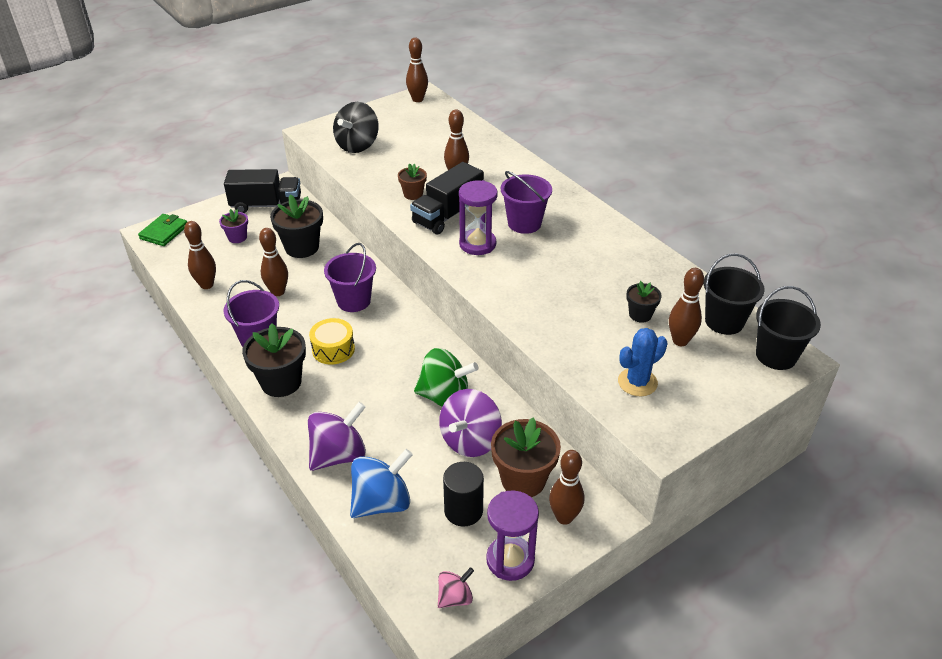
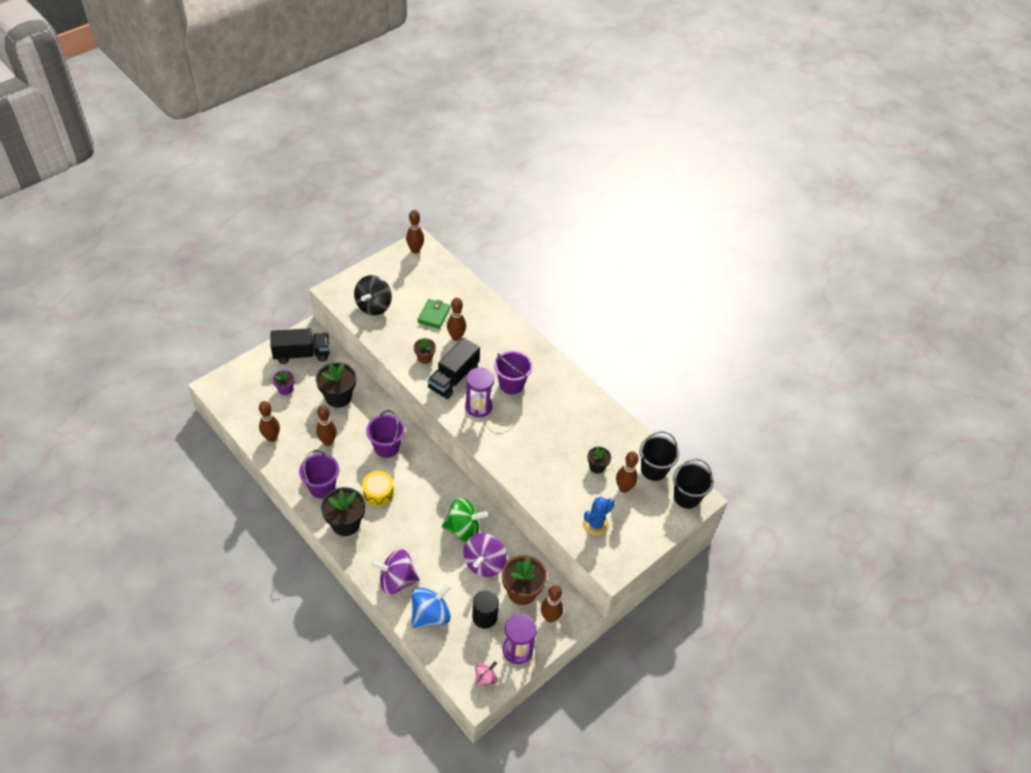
camera: 10 degrees left, 10 degrees up
green wallet [138,214,187,246] -> green wallet moved to [418,299,450,329]
purple spinning top [308,402,366,471] -> purple spinning top turned 135 degrees counterclockwise [371,549,420,595]

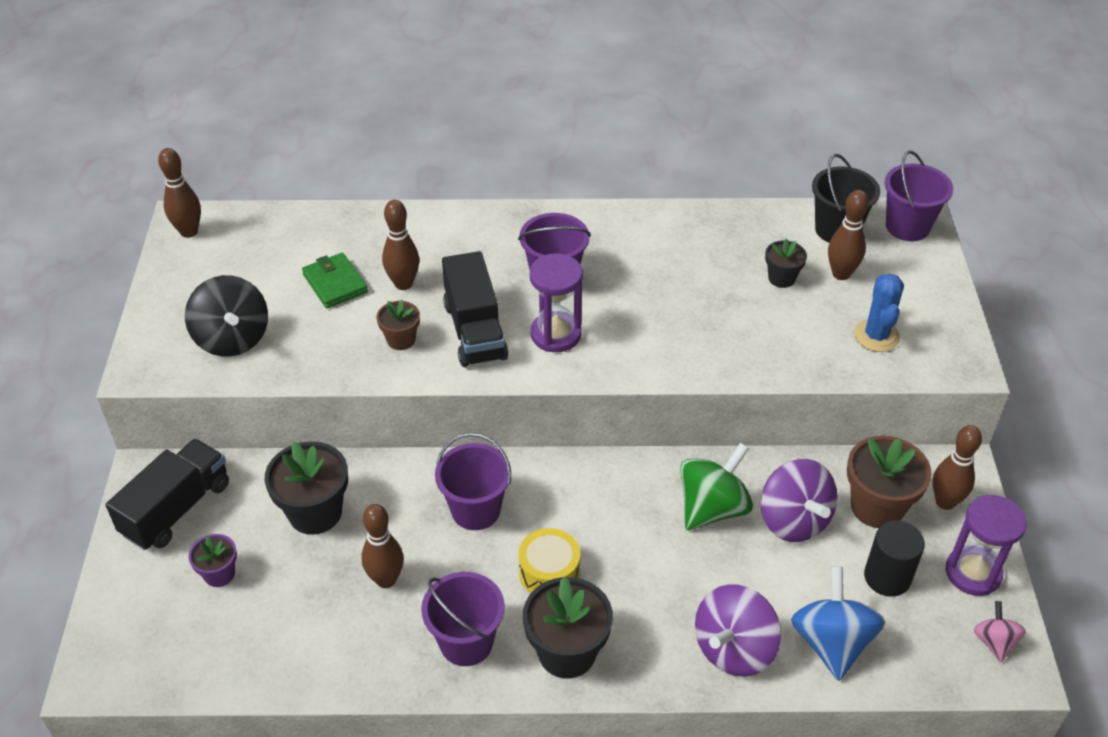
camera: 45 degrees left, 5 degrees down
brown bowling pin [259,401,280,442] -> none
black bucket [673,459,714,509] -> purple bucket [885,150,953,241]

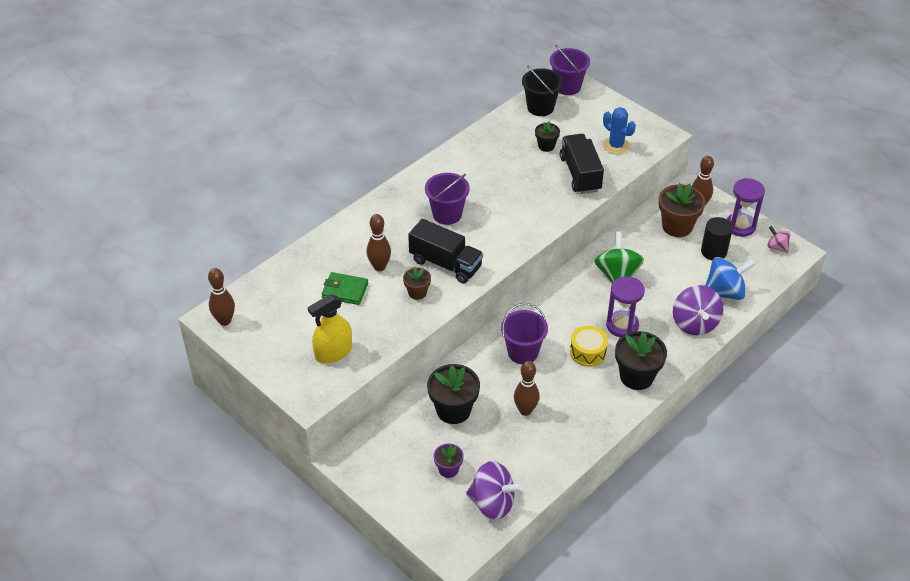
camera: 45 degrees left, 0 degrees up
black truck [106,439,229,550] -> black truck moved to [560,134,604,194]
black spinning top [185,275,268,356] -> yellow spray bottle [308,294,352,363]
purple bucket [421,572,505,666] -> none
purple hourglass [530,254,583,352] -> purple hourglass moved to [606,276,645,337]
purple spinning top [761,459,838,542] -> purple spinning top moved to [466,461,523,520]
blue spinning top [791,567,885,681] -> blue spinning top turned 120 degrees clockwise [705,257,756,300]
brown bowling pin [828,190,869,280] -> none

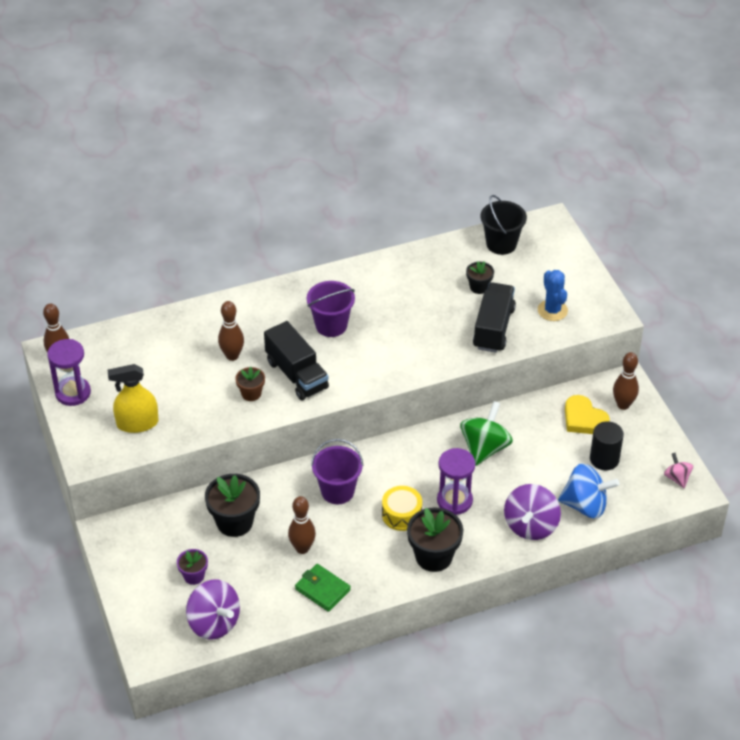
camera: 25 degrees right, 0 degrees up
green wallet [322,272,368,305] -> green wallet moved to [295,564,351,612]
purple bucket [550,45,590,95] -> none
brown flower pot [659,183,705,237] -> yellow heart [565,395,610,434]
purple hourglass [727,178,765,237] -> purple hourglass moved to [47,339,91,406]

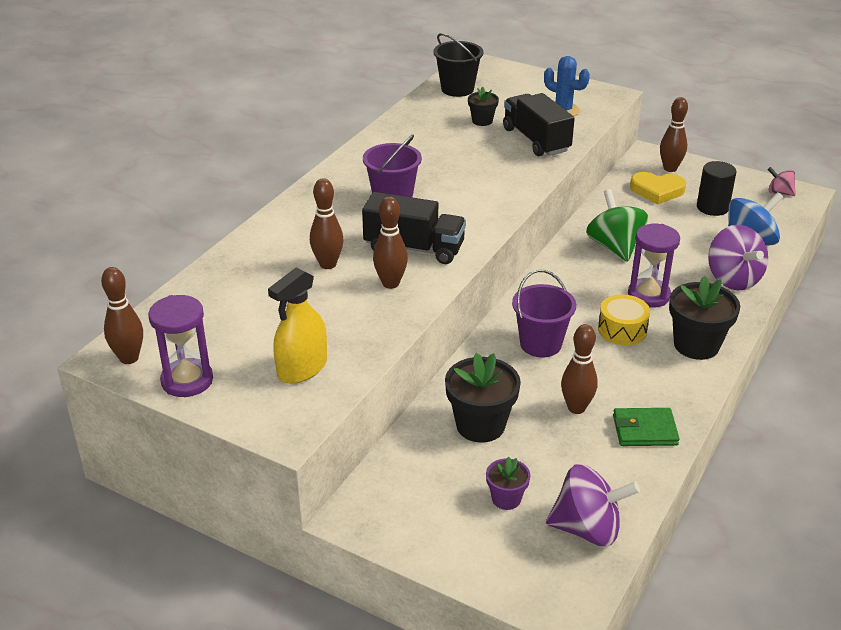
camera: 40 degrees left, 10 degrees down
brown flower pot [235,366,265,401] -> brown bowling pin [373,196,408,289]

